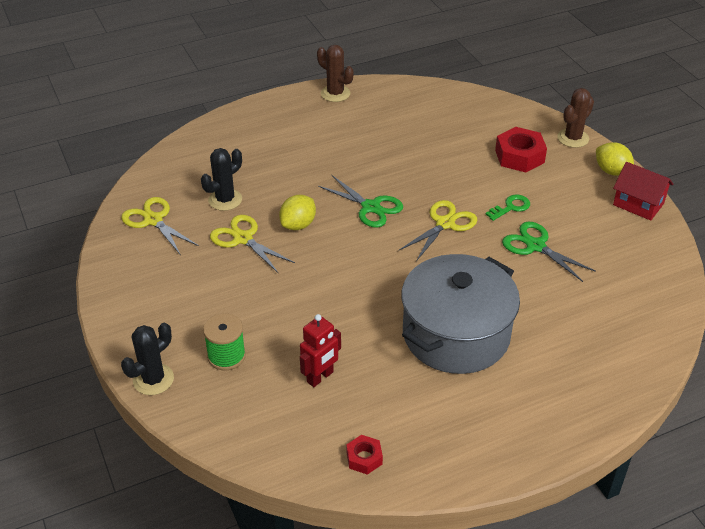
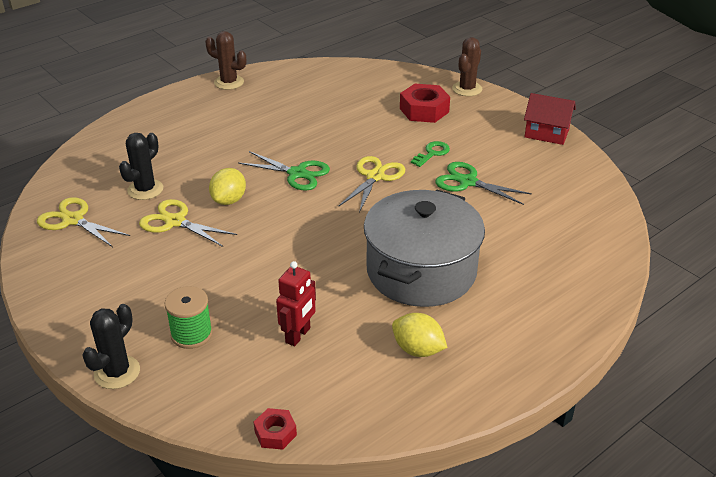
camera: 15 degrees left, 5 degrees down
red nut [346,435,383,475] -> red nut moved to [254,408,297,450]
yellow lemon [596,142,634,176] -> yellow lemon moved to [392,313,447,357]

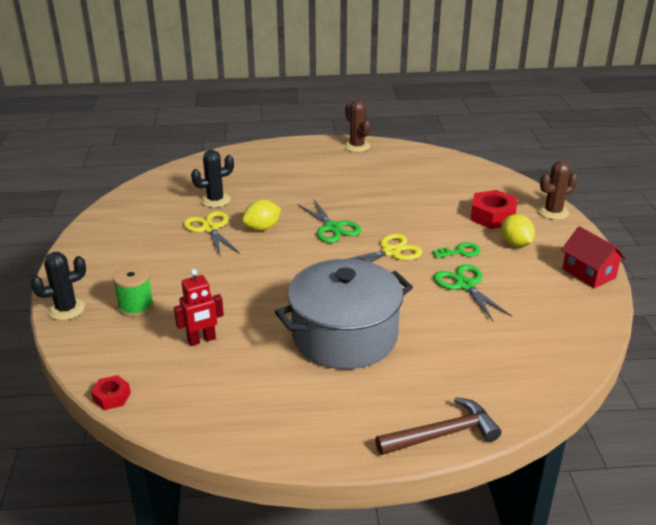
camera: 35 degrees right, 5 degrees down
yellow scissors [37,197,130,247] -> none
yellow lemon [392,313,447,357] -> yellow lemon moved to [501,214,535,247]
none -> brown hammer [375,397,501,455]

